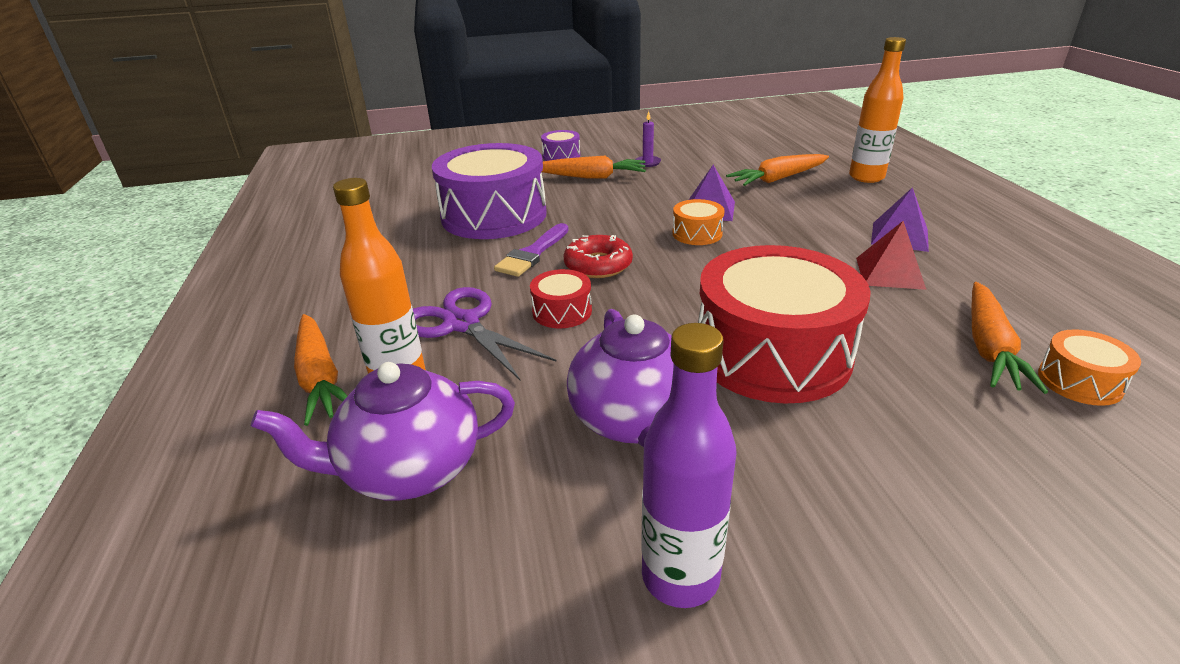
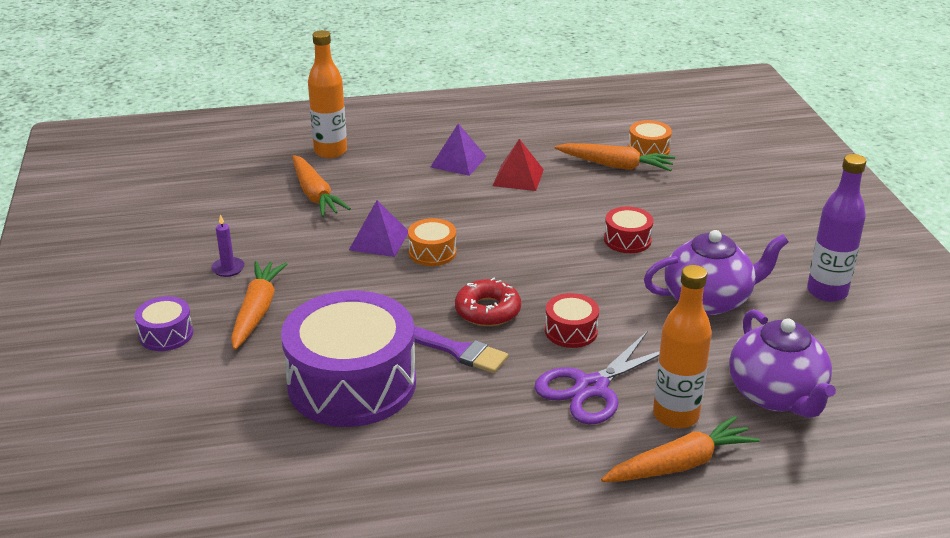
camera: 90 degrees left, 0 degrees up
red drum [698,245,871,403] -> red drum [604,207,654,253], size x0.44

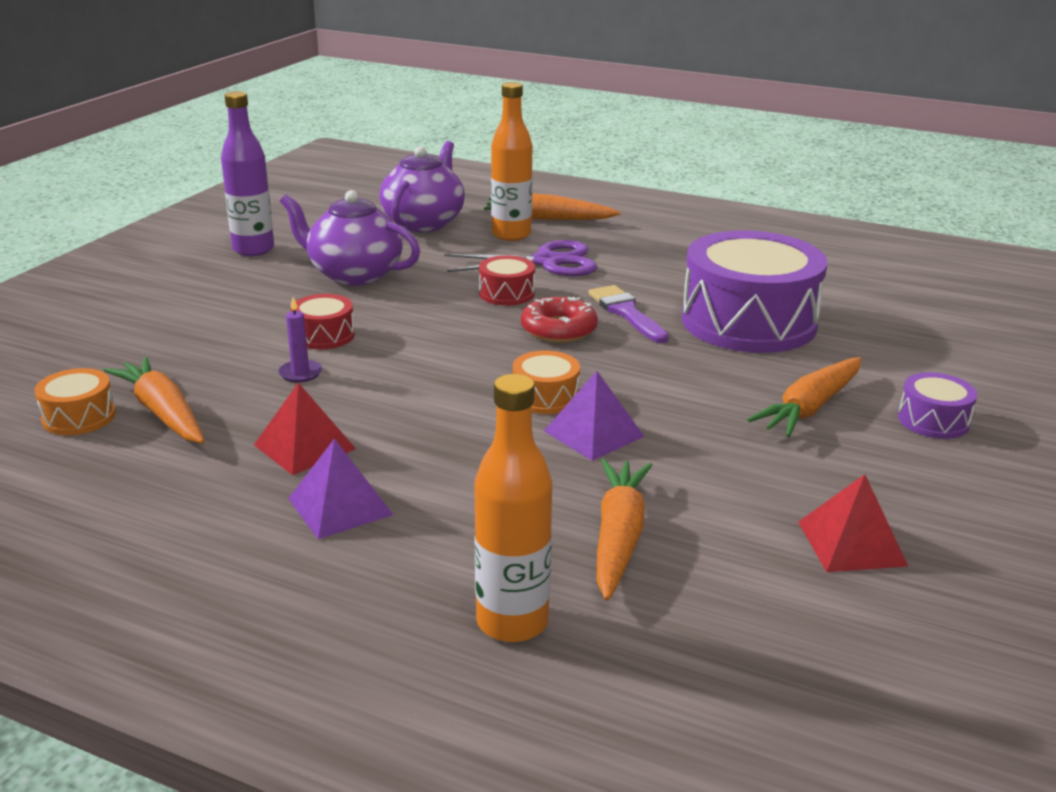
camera: 145 degrees left, 5 degrees down
purple candle [211,214,245,277] -> purple candle moved to [278,297,322,383]
none -> red pyramid [798,474,909,572]

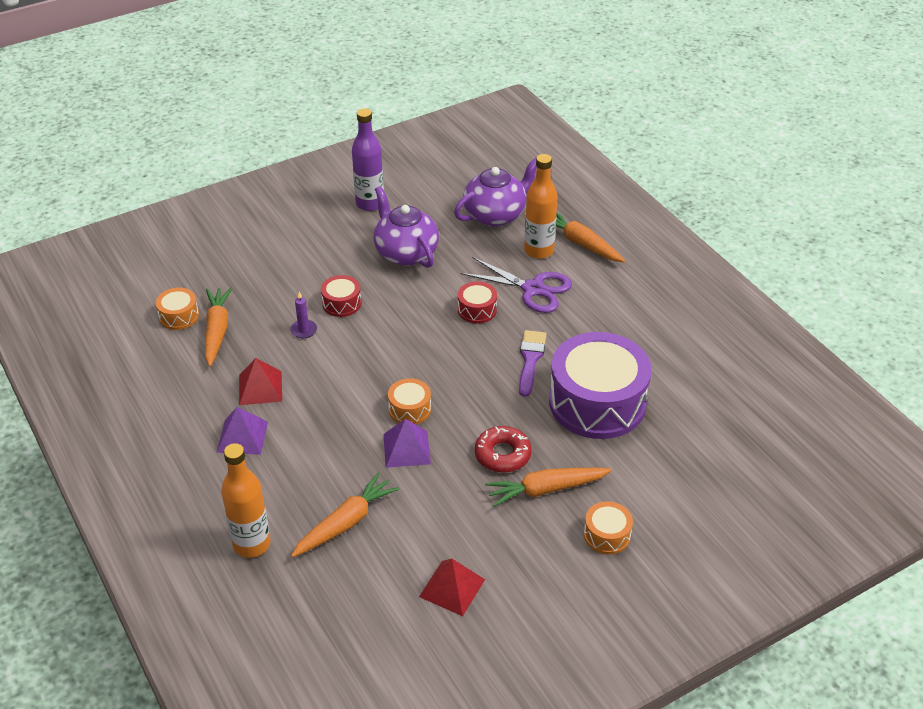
camera: 35 degrees right, 15 degrees up
red donut [521,297,598,343] -> red donut moved to [475,426,532,473]
purple drum [898,372,977,439] -> orange drum [584,501,633,554]

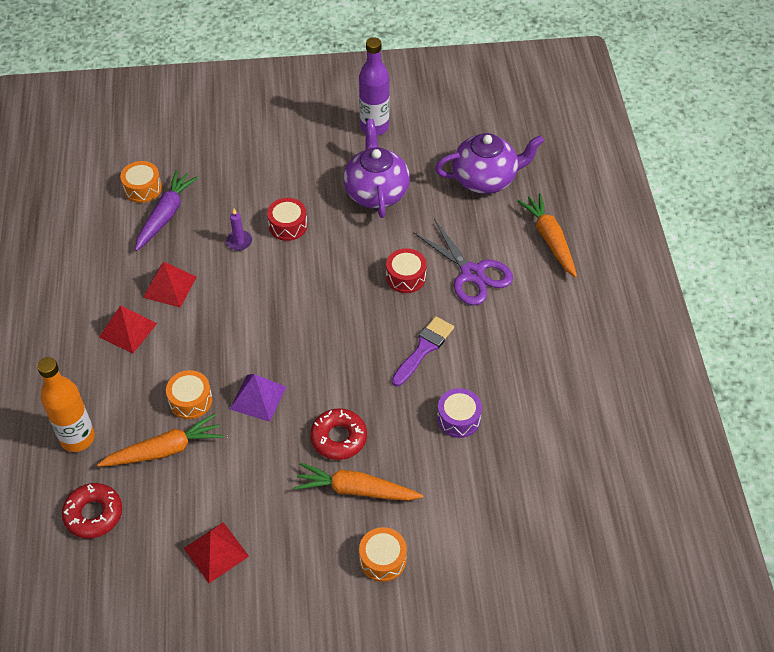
camera: 25 degrees right, 10 degrees up
orange carrot [205,288,233,367] -> purple carrot [135,170,199,251]
purple pyramid [216,407,268,455] -> red pyramid [99,305,157,353]
orange drum [388,378,431,424] -> orange drum moved to [166,370,212,419]
orange bottle [524,154,558,259] -> none
purple drum [549,332,652,439] -> purple drum [437,388,482,438], size x0.44
none -> red donut [62,483,122,539]

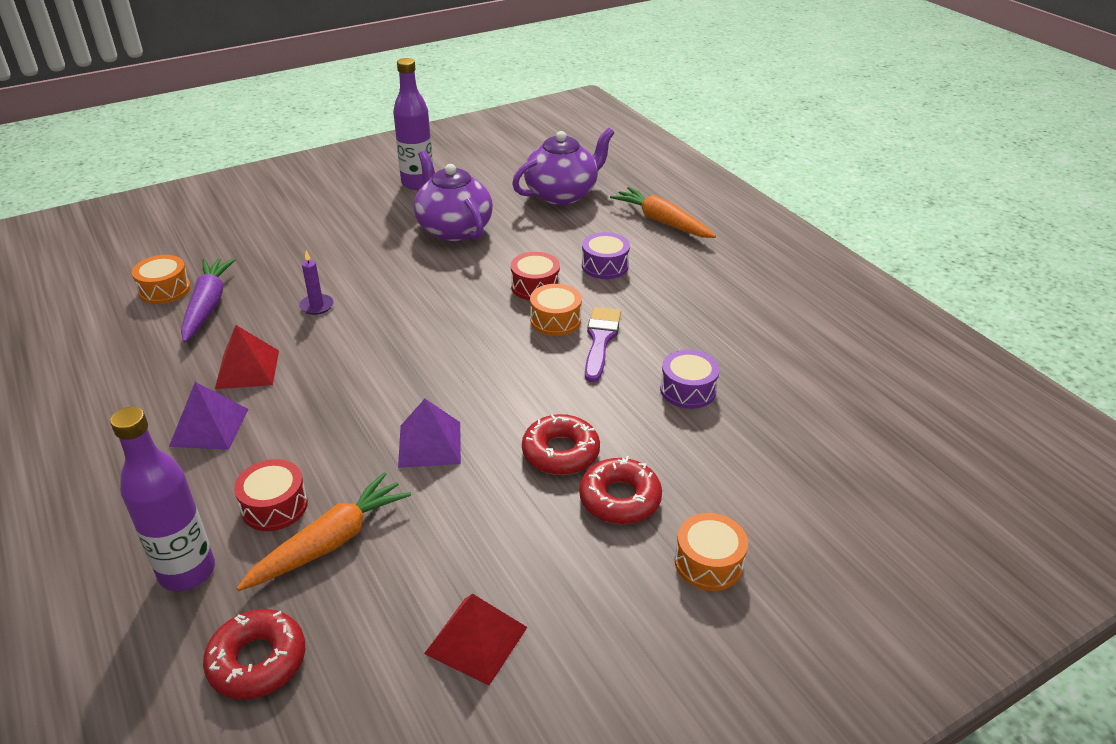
camera: 25 degrees left, 15 degrees down
orange bottle [37,357,95,452] -> purple bottle [110,407,215,591]
red pyramid [99,305,157,353] -> purple pyramid [169,382,248,450]
orange drum [166,370,212,419] -> orange drum moved to [530,284,582,336]
red drum [267,198,307,241] -> red drum moved to [234,459,308,531]
orange carrot [294,463,423,501] -> red donut [579,456,662,524]
purple scissors [413,219,513,305] -> purple drum [582,232,630,279]

